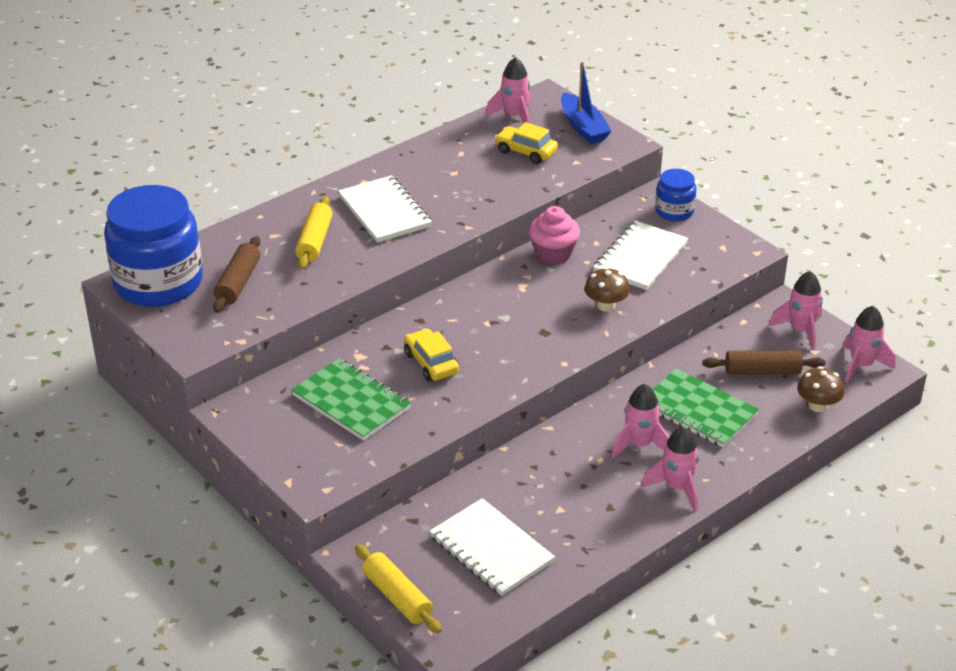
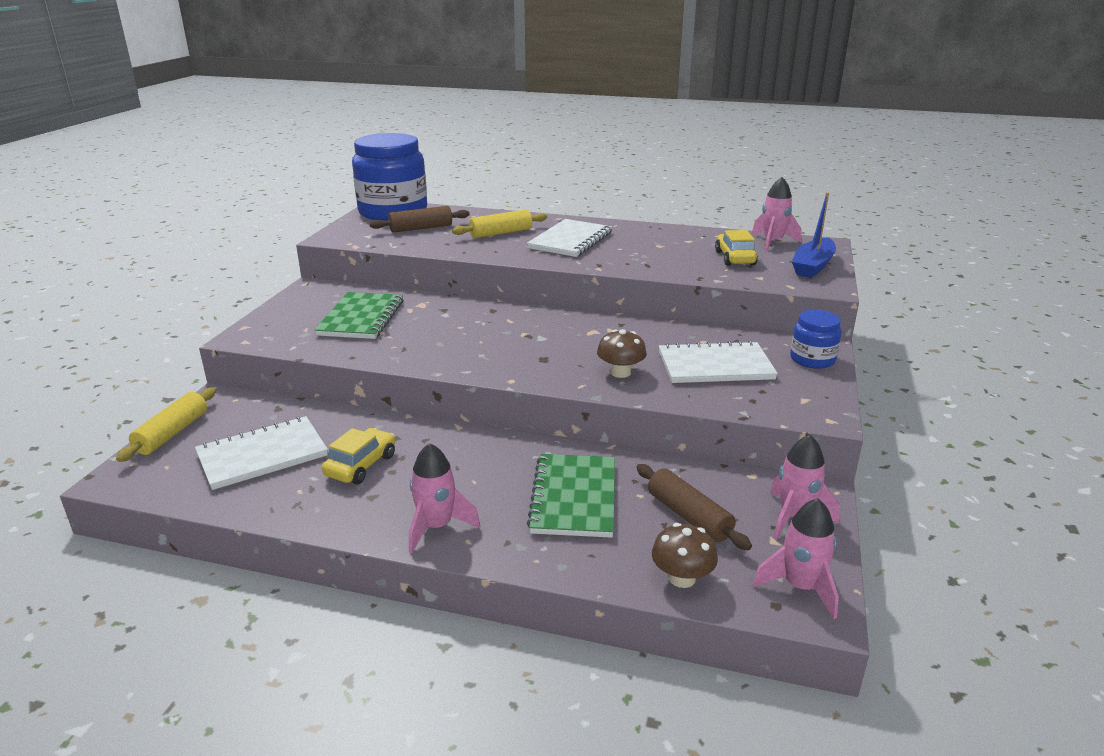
camera: 55 degrees right, 10 degrees down
yellow car [404,328,459,382] -> yellow car moved to [322,428,395,484]
white notebook [429,498,555,596] -> white notebook turned 45 degrees clockwise [195,416,328,490]
pink cupcake [529,206,580,265] -> none
pink rocket [611,384,669,459] -> none

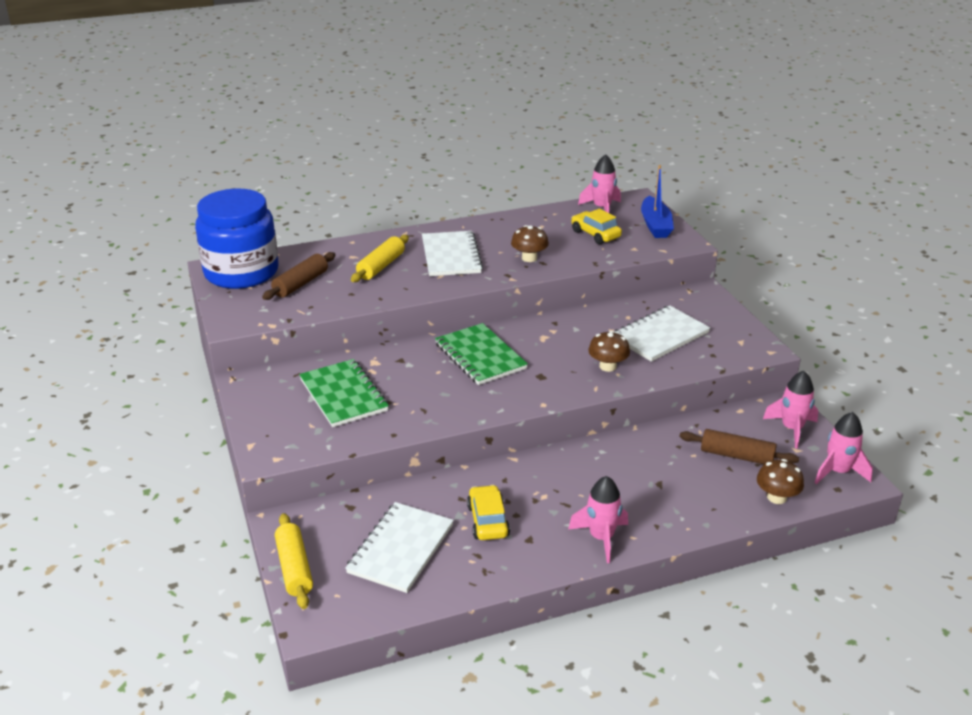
camera: 35 degrees left, 5 degrees up
green notebook [527,454,615,538] -> green notebook moved to [435,323,528,385]
blue jar [790,310,842,369] -> none
none -> brown mushroom [511,225,549,262]

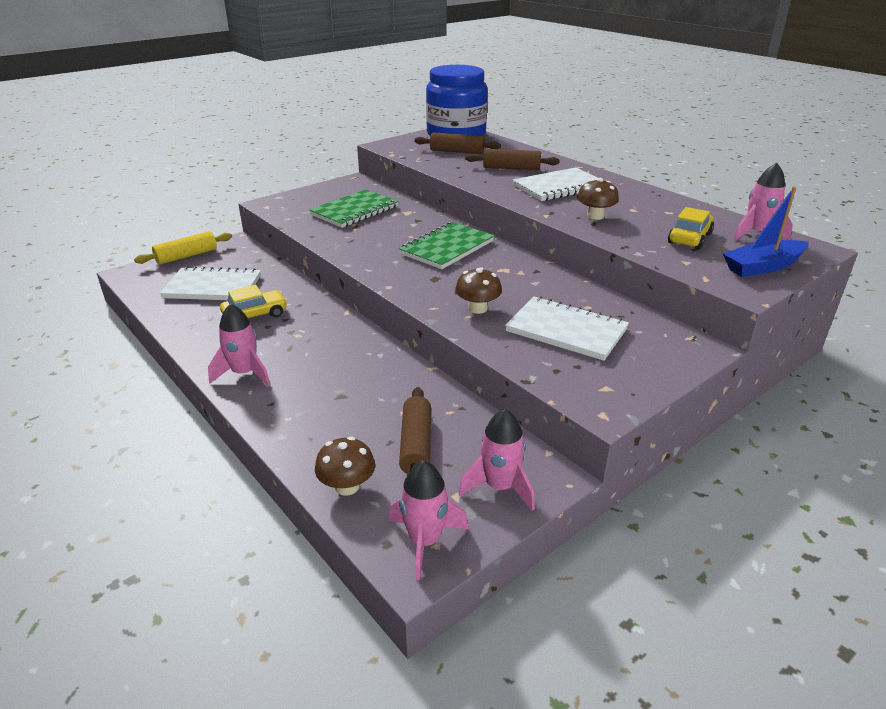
camera: 70 degrees right, 0 degrees up
yellow rolling pin [351,235,409,282] -> brown rolling pin [465,149,560,170]

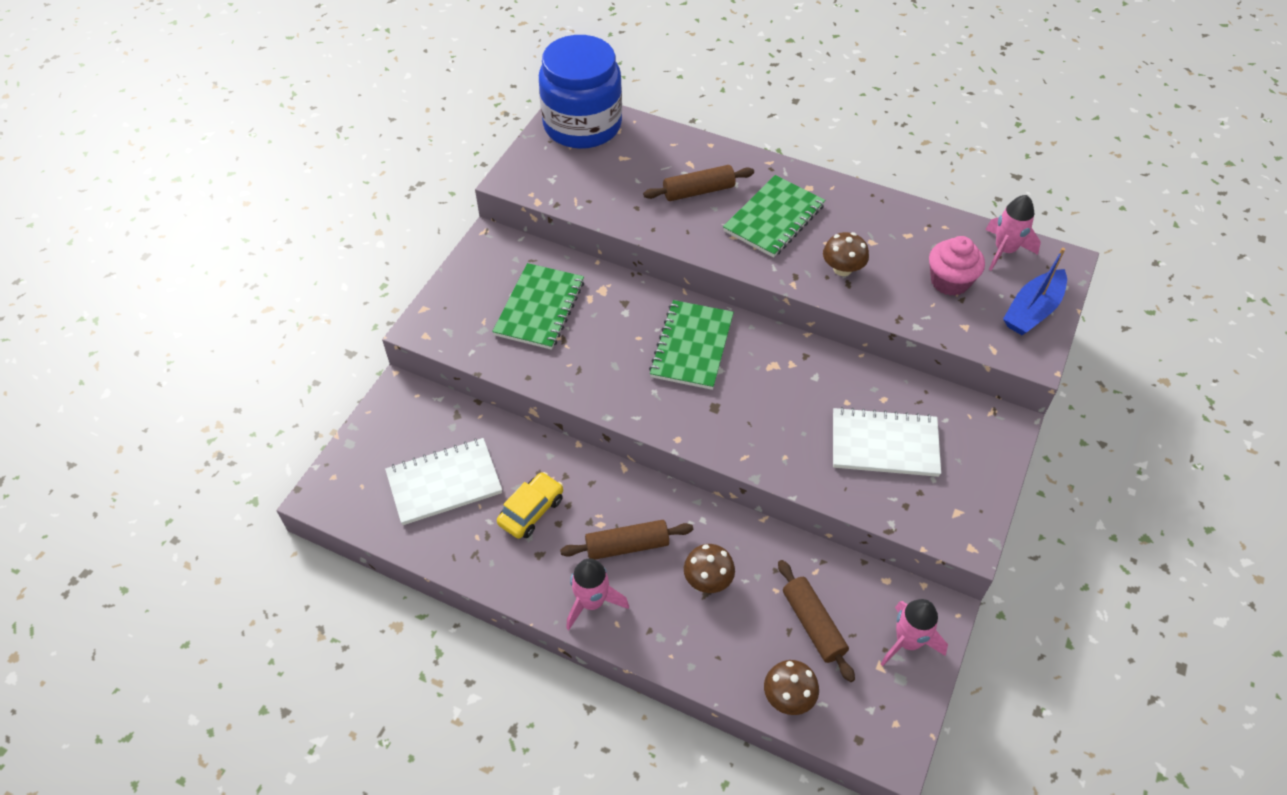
camera: 25 degrees left, 20 degrees up
yellow rolling pin [134,231,232,265] -> none
pink rocket [389,460,469,580] -> none
brown rolling pin [414,132,501,154] -> brown rolling pin moved to [560,520,693,560]
brown mushroom [455,267,502,314] -> brown mushroom moved to [684,544,735,593]
white notebook [512,167,604,201] -> green notebook [723,175,825,258]
yellow car [668,207,714,249] -> pink cupcake [929,236,985,296]

